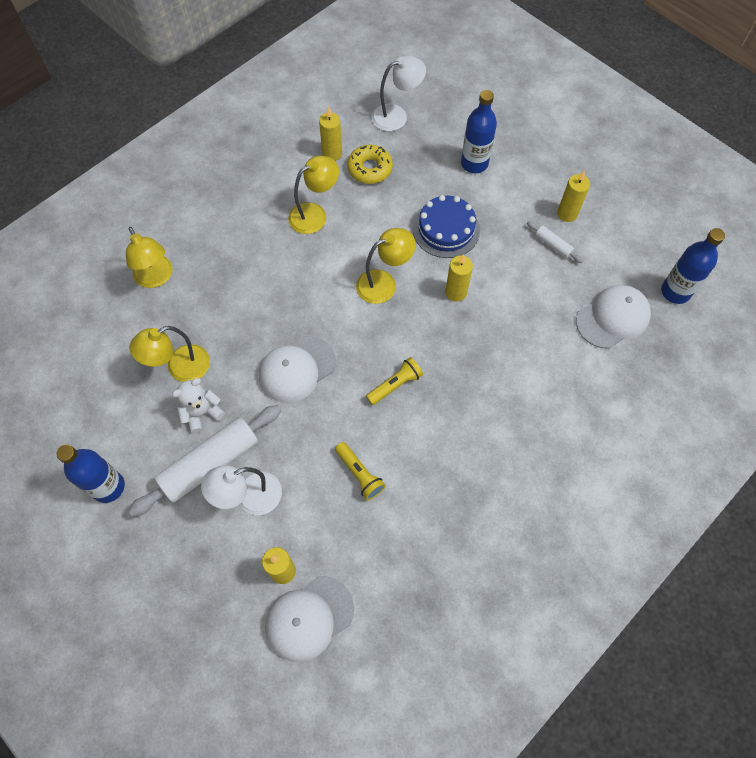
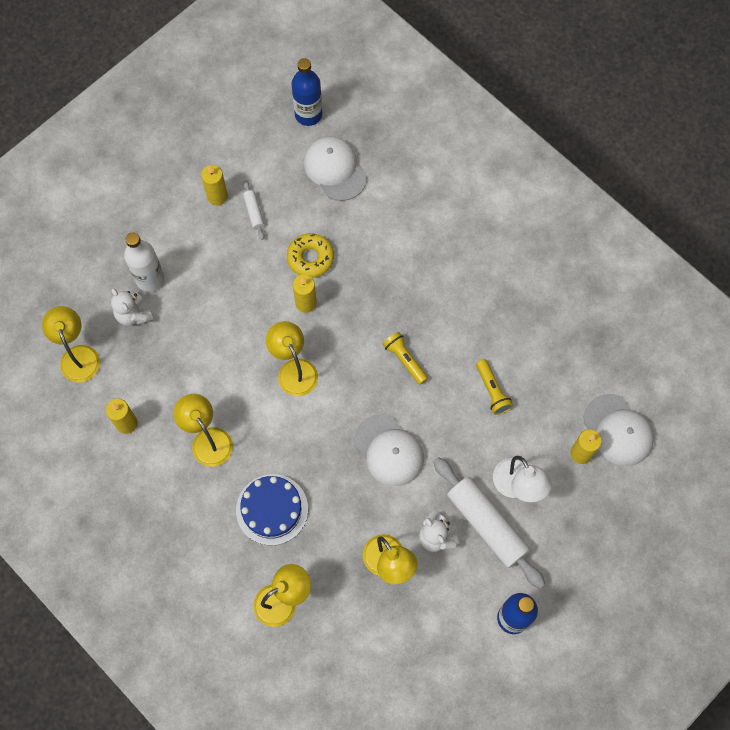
camera: 90 degrees left, 5 degrees up
yellow flashlight [335,442,385,500] -> yellow flashlight turned 105 degrees clockwise [476,359,513,415]
yellow donut [347,145,393,184] -> yellow donut moved to [287,233,334,278]
white lamp [371,56,426,131] -> yellow lamp [42,306,100,383]
blue cake [413,195,480,258] -> blue cake moved to [236,474,308,546]
blue bottle [461,90,497,173] -> white bottle [124,232,164,292]
white rolling pin [527,221,583,263] -> white rolling pin turned 60 degrees counterclockwise [243,180,265,240]
none -> white teddy bear [111,288,154,326]

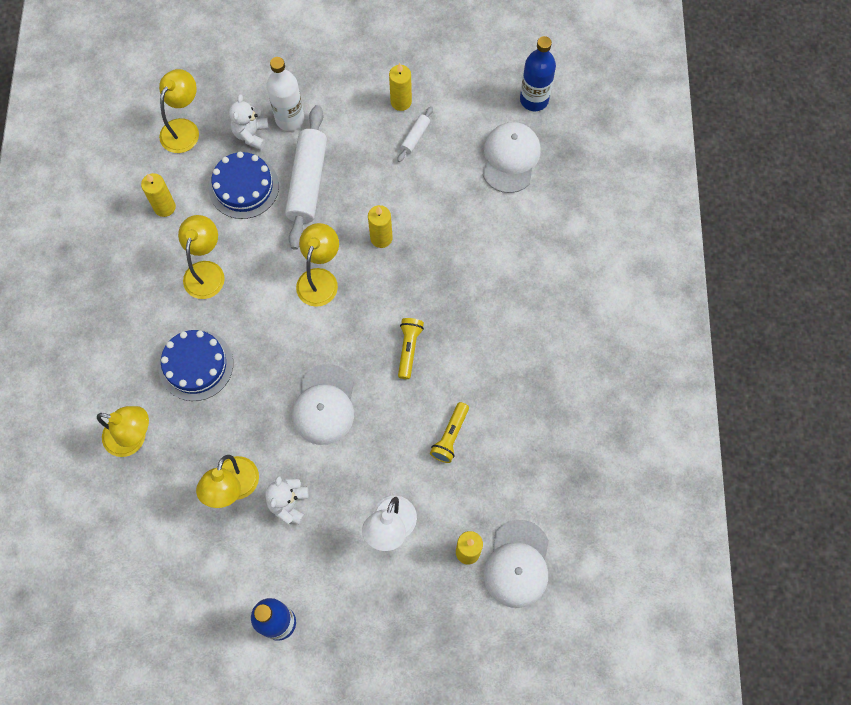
camera: 45 degrees right, 0 degrees up
yellow donut [287,233,334,278] -> none
white rolling pin [433,457,545,589] -> white rolling pin moved to [285,105,327,250]
none -> blue cake [209,152,279,219]

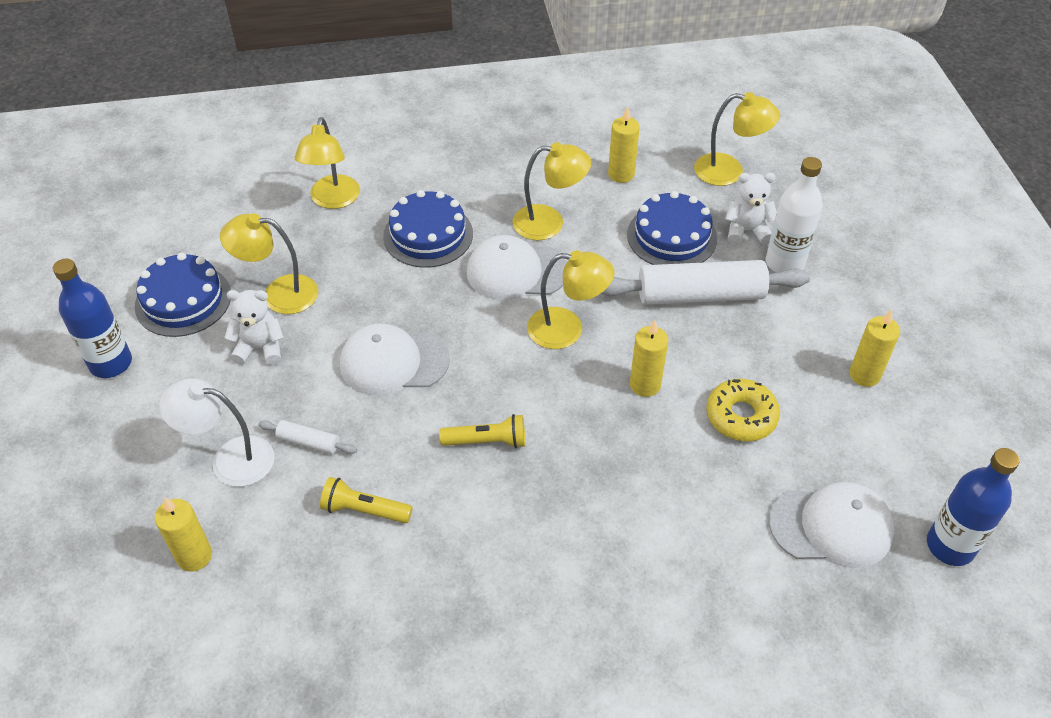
camera: 80 degrees right, 20 degrees down
white rolling pin [397,106,433,162] -> white rolling pin moved to [258,420,357,454]
white cap [484,520,549,608] -> white cap moved to [467,235,567,300]
none -> blue cake [135,253,231,337]
none -> yellow donut [706,379,780,441]

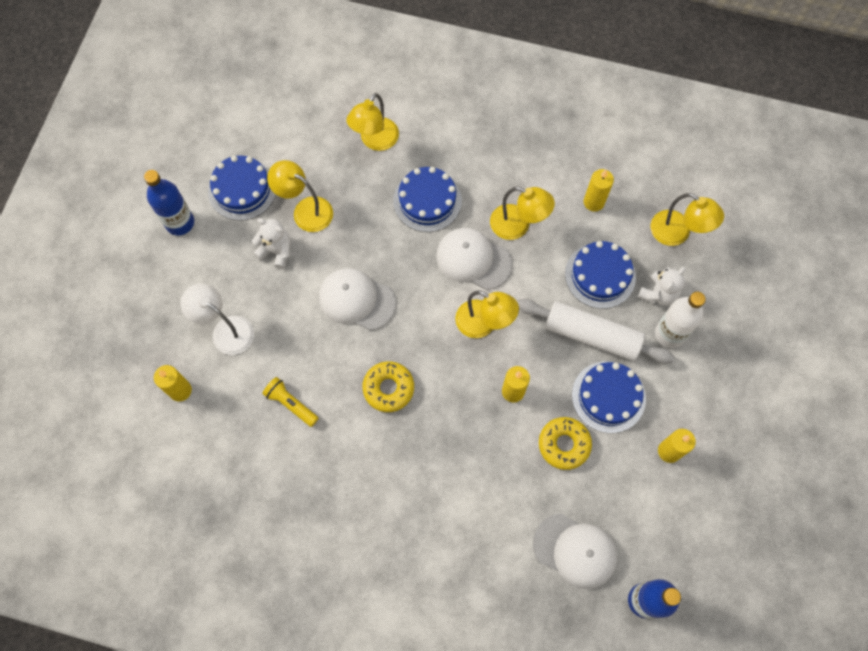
camera: 25 degrees right, 20 degrees up
white rolling pin [258,420,357,454] -> none
yellow flashlight [439,414,525,448] -> yellow donut [362,361,414,412]
white teddy bear [725,173,777,245] -> white teddy bear turned 105 degrees clockwise [638,267,686,306]
none -> blue cake [572,361,646,433]

